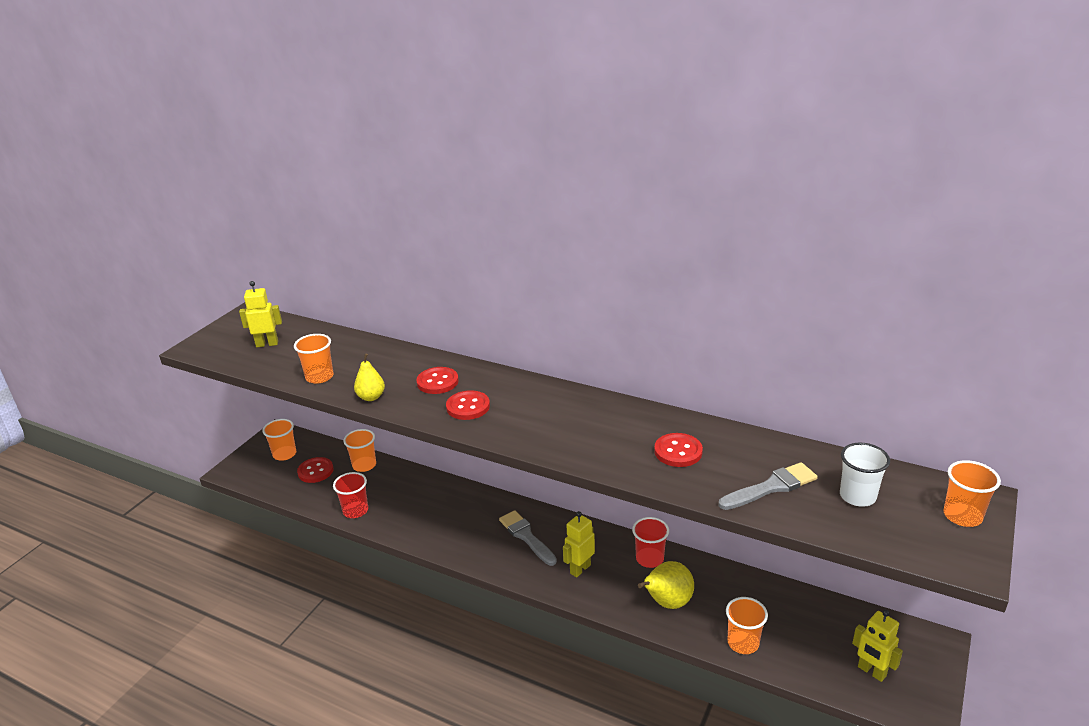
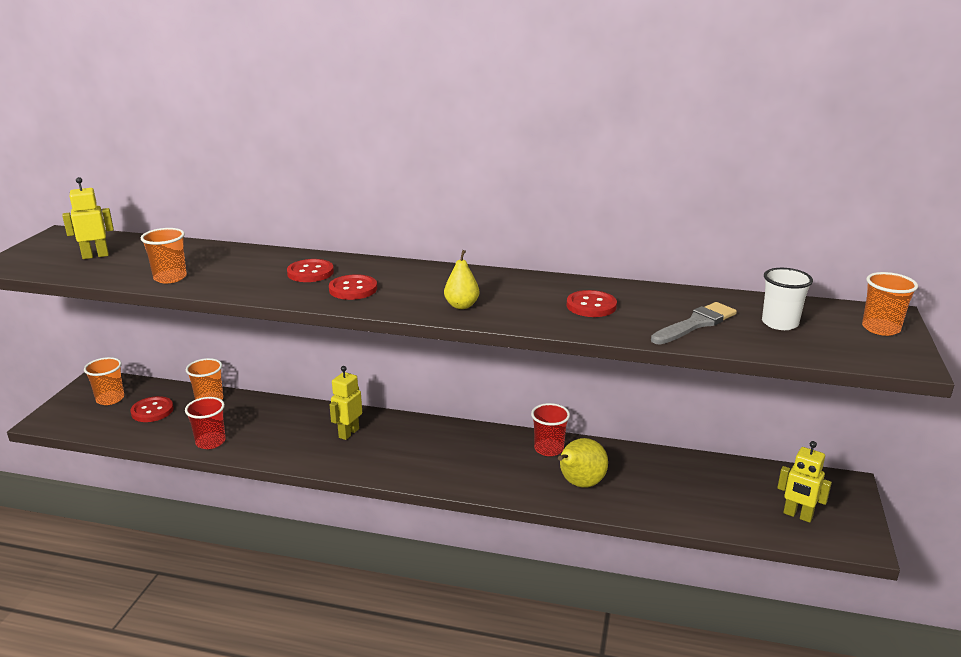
camera: 15 degrees left, 5 degrees down
yellow pear [354,353,385,401] -> yellow pear moved to [444,250,479,309]
grey brush [499,510,557,566] -> none
yellow robot [563,511,595,578] -> yellow robot moved to [330,366,362,440]
orange cup [726,597,768,654] -> none

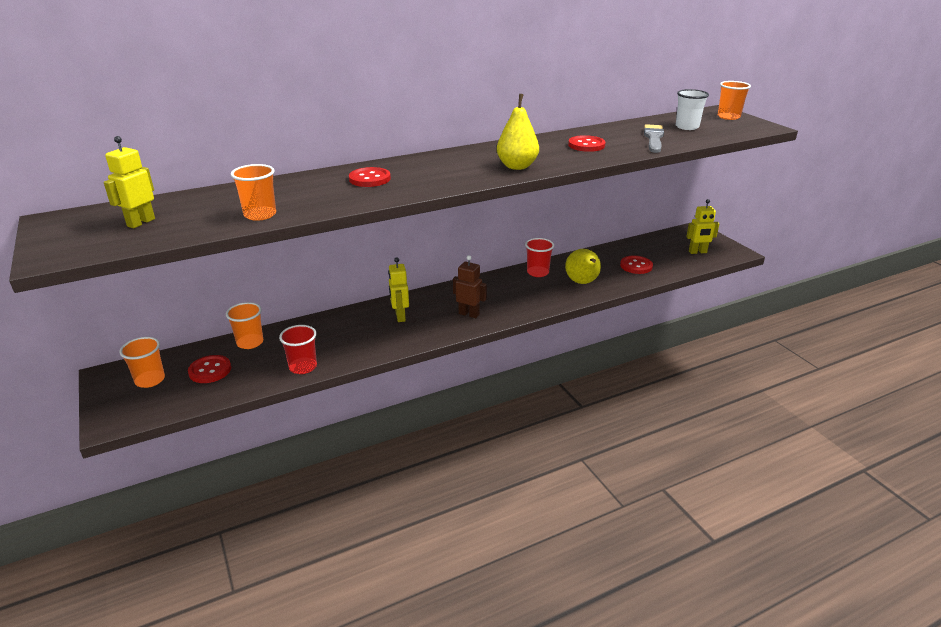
camera: 40 degrees left, 5 degrees up
red button [329,274,377,300] -> red button moved to [620,255,653,274]
yellow pear [444,250,479,309] -> yellow pear [497,94,539,170], size x1.50
none -> brown robot [453,255,487,318]

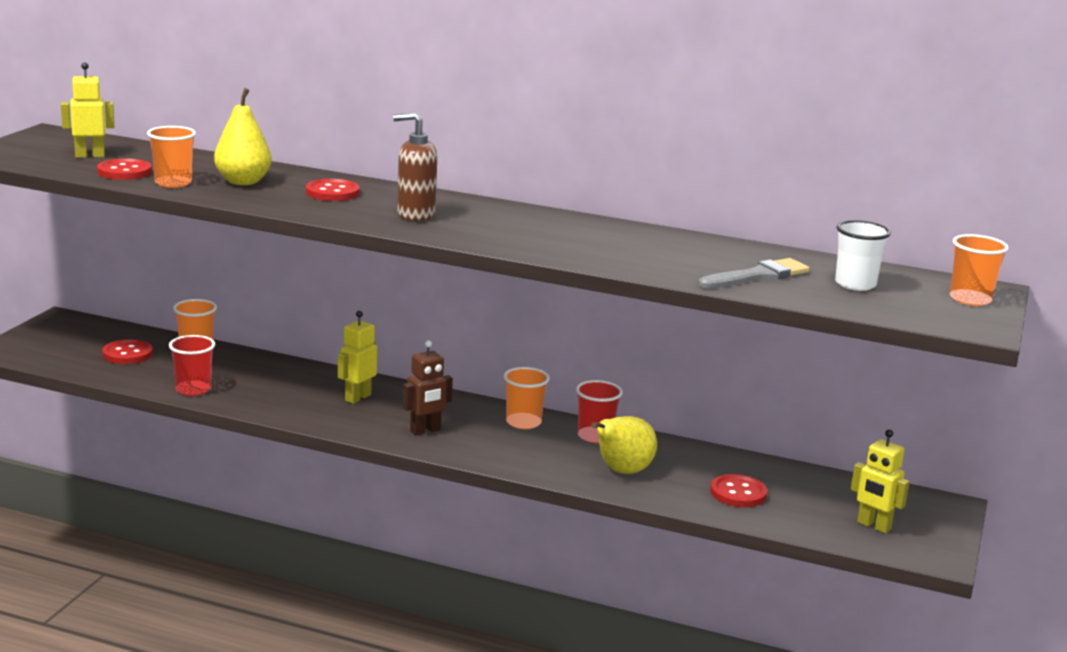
camera: 45 degrees right, 10 degrees down
orange cup [119,337,165,388] -> orange cup moved to [503,367,550,429]
brown robot [453,255,487,318] -> brown robot turned 75 degrees clockwise [403,340,453,435]
yellow pear [497,94,539,170] -> yellow pear moved to [214,88,272,185]
red button [568,135,606,152] -> red button moved to [97,158,152,180]
none -> brown soap dispenser [393,112,437,221]

